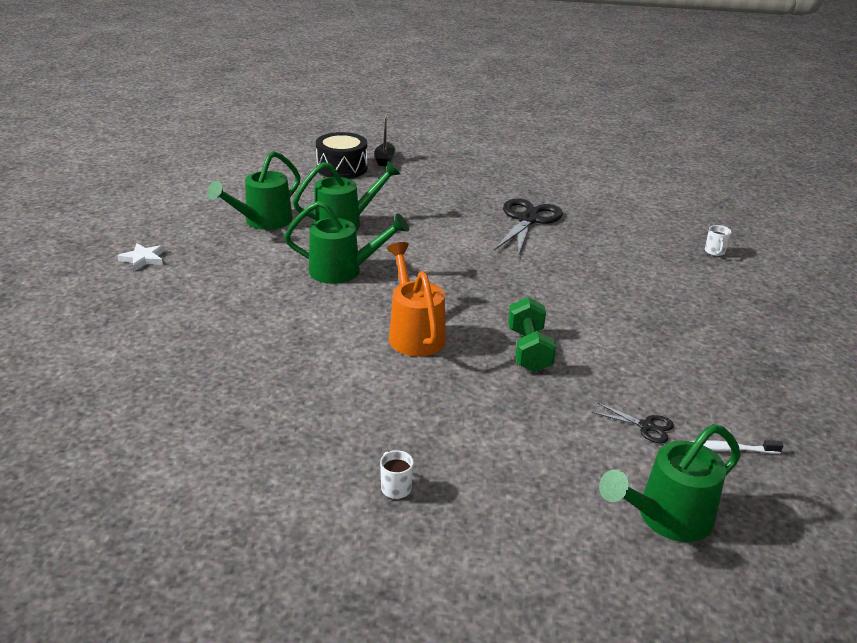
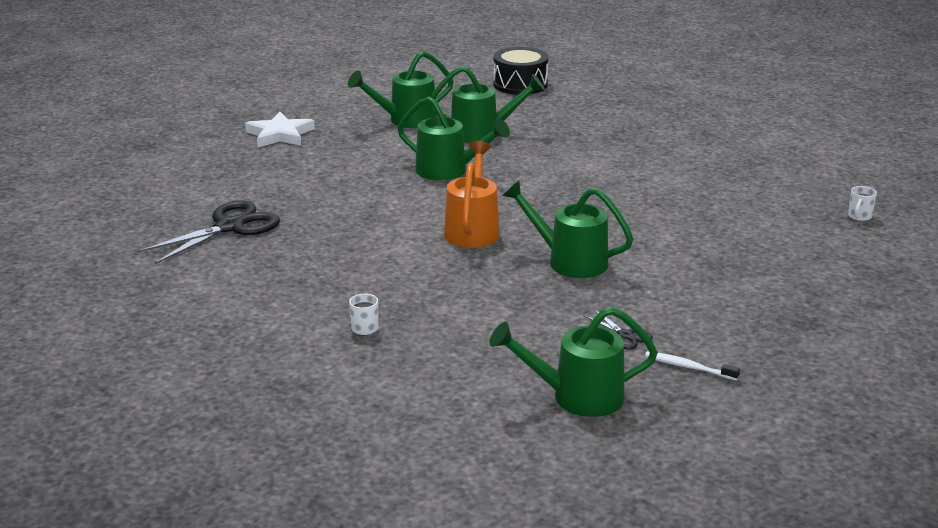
camera: 25 degrees right, 5 degrees down
white star [117,243,164,271] -> white star [245,112,315,147], size x1.59
black boat [375,116,395,166] -> none
black scissors [494,198,563,256] -> black scissors moved to [137,200,280,264]
green dumbbell [508,297,556,372] -> green watering can [502,180,633,278]

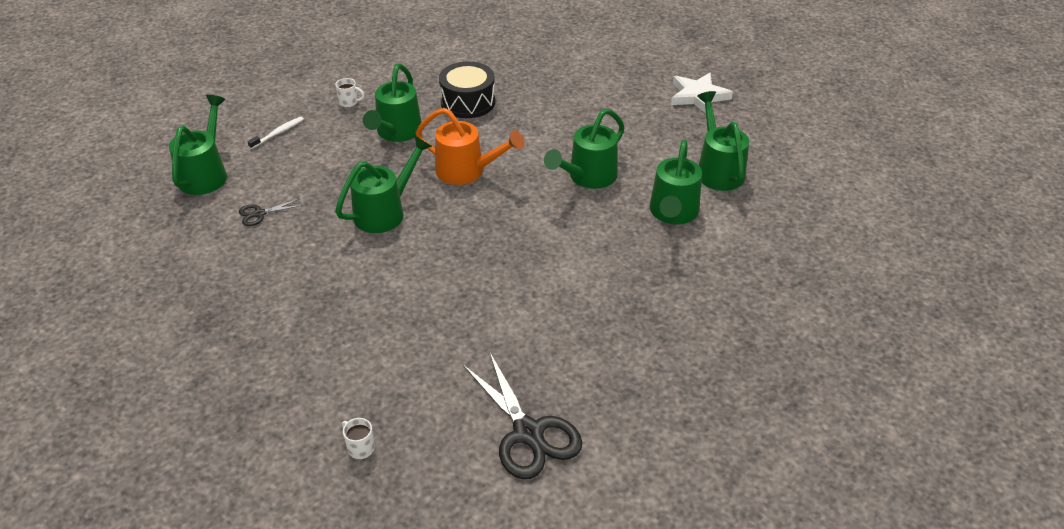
camera: 105 degrees right, 15 degrees up
black scissors [137,200,280,264] -> black scissors moved to [463,353,583,479]
black drum [493,47,548,95] -> black drum moved to [439,61,495,118]
white toothbrush [645,351,740,381] -> white toothbrush moved to [247,117,304,149]
none -> green watering can [363,64,422,142]

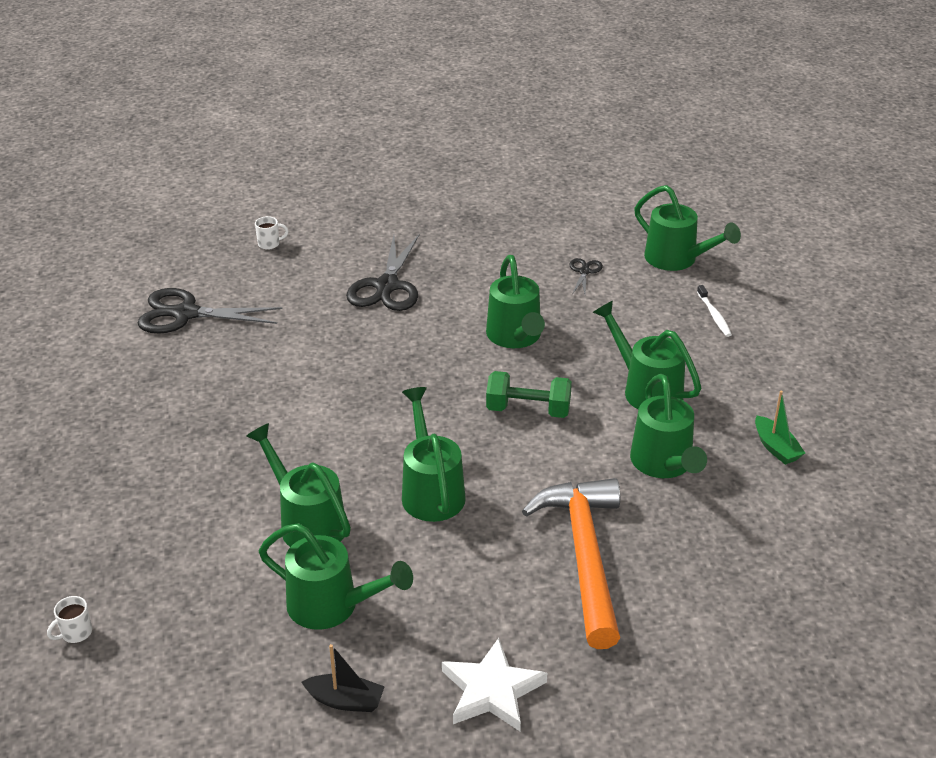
camera: 125 degrees right, 5 degrees down
white mug [336,78,364,107] -> white mug moved to [47,596,92,643]
orange watering can [416,108,525,185] -> green dumbbell [486,371,572,418]
black drum [439,61,495,118] -> green watering can [630,374,707,478]
none -> black boat [302,644,385,712]
none -> black scissors [346,235,419,311]
none -> orange hammer [522,478,620,649]
none -> green boat [755,391,805,465]

